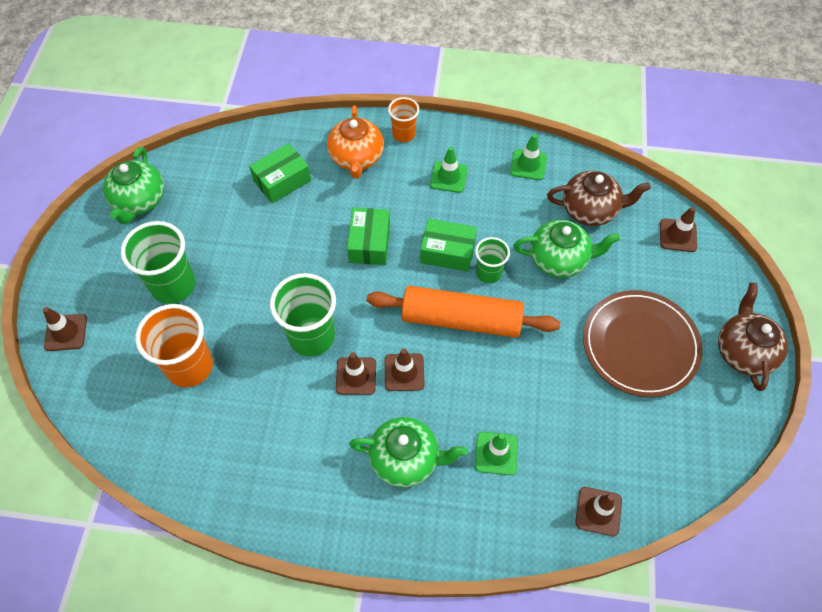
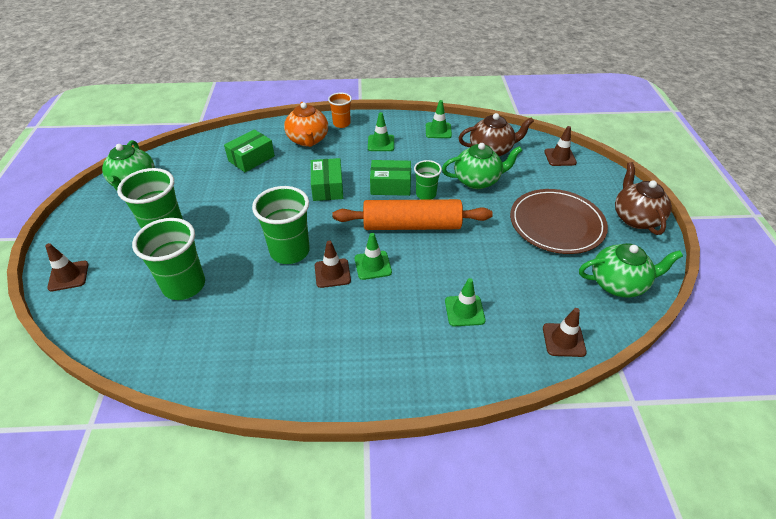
camera: 10 degrees left, 15 degrees down
orange cup [135,304,213,387] -> green cup [132,218,205,300]
green teapot [349,417,467,487] -> green teapot moved to [579,243,683,298]
brown traffic cone [385,348,425,391] -> green traffic cone [355,233,392,280]

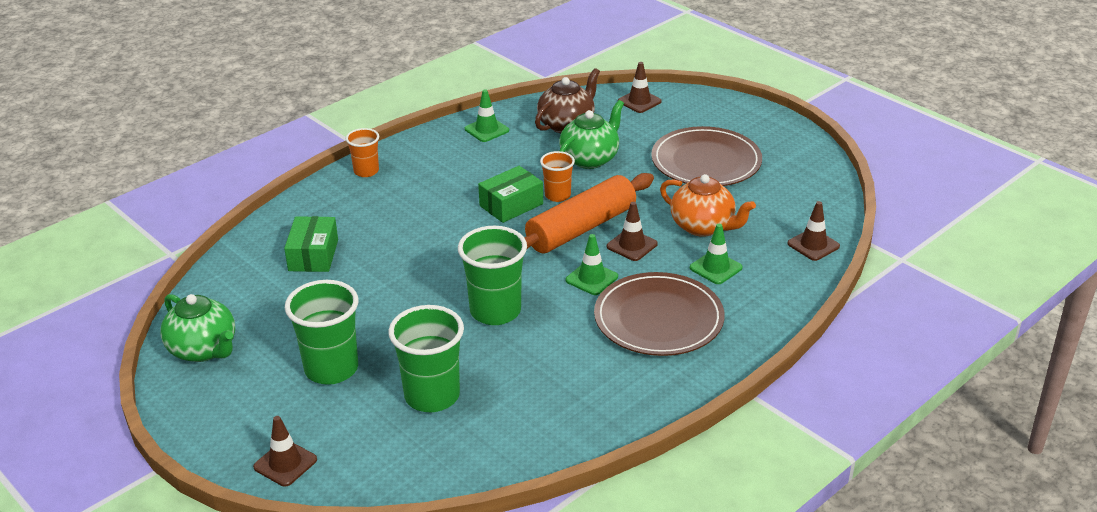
camera: 40 degrees left, 10 degrees down
orange teapot [284,102,328,147] -> orange teapot moved to [660,174,756,237]
green box [311,158,343,201] -> none
brown traffic cone [315,241,351,288] -> brown traffic cone moved to [607,202,658,261]
green traffic cone [368,112,394,151] -> none
green cup [414,160,442,200] -> orange cup [540,151,575,202]
green teapot [579,243,683,298] -> none
brown teapot [615,162,672,235] -> none
none -> brown plate [594,272,725,356]

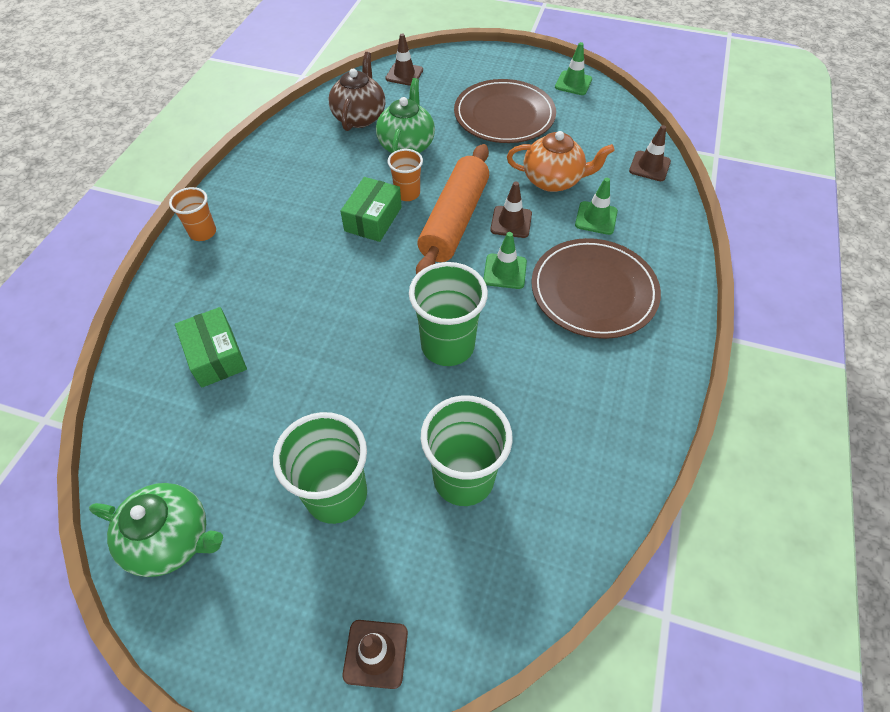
camera: 30 degrees left, 20 degrees up
green traffic cone [465,89,509,142] -> green traffic cone moved to [555,42,592,95]

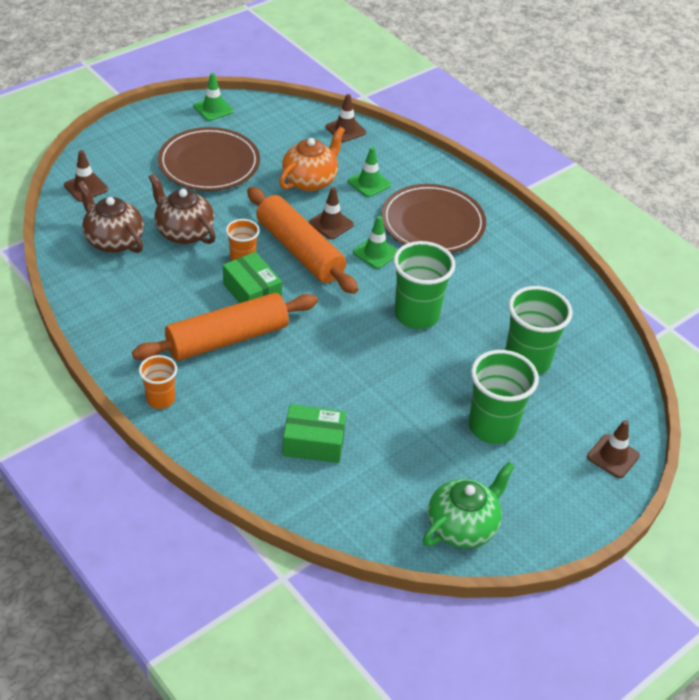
camera: 60 degrees left, 10 degrees down
green teapot [376,78,435,153] -> brown teapot [149,174,216,244]
none -> orange rolling pin [132,293,318,361]

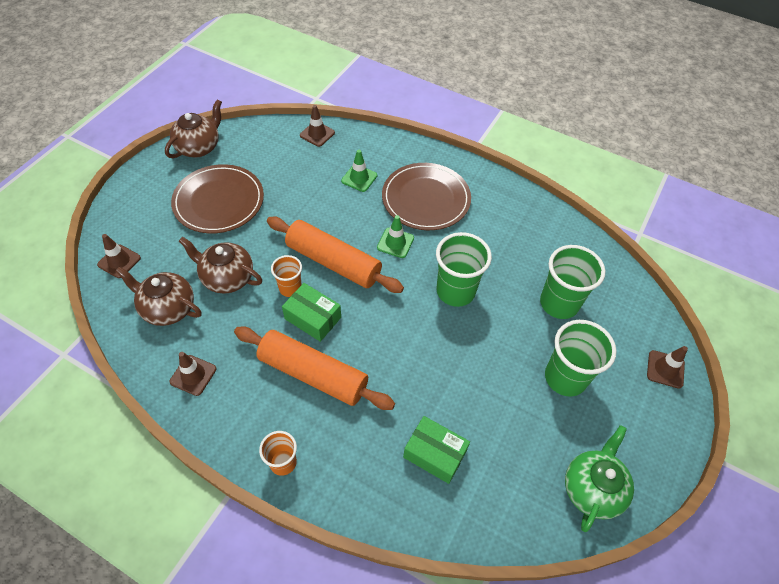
camera: 20 degrees left, 10 degrees up
orange rolling pin [132,293,318,361] -> orange rolling pin turned 75 degrees clockwise [234,326,395,410]
green traffic cone [194,73,234,121] -> brown teapot [165,99,222,158]
orange teapot [279,126,345,191] -> none
green box [283,404,346,463] -> green box turned 45 degrees clockwise [403,416,470,484]
brown traffic cone [309,187,354,239] -> brown traffic cone moved to [169,352,217,396]

